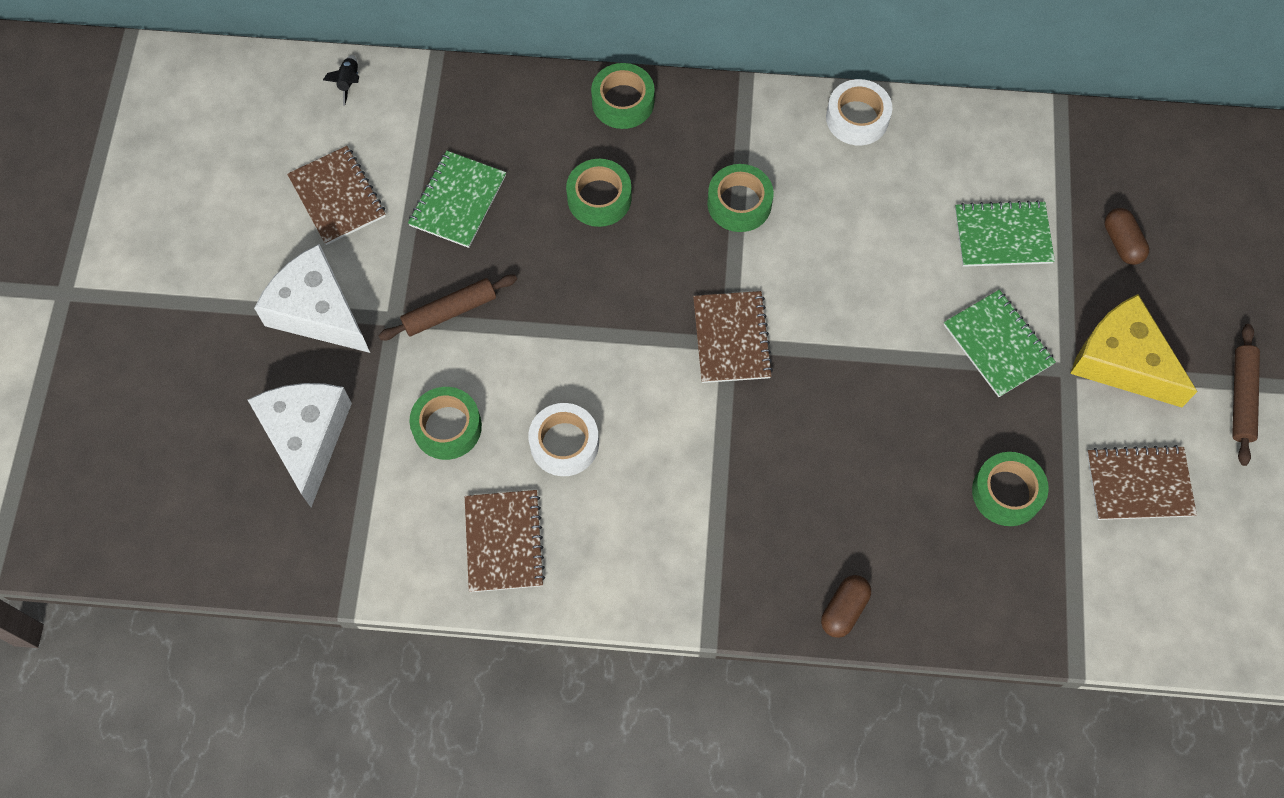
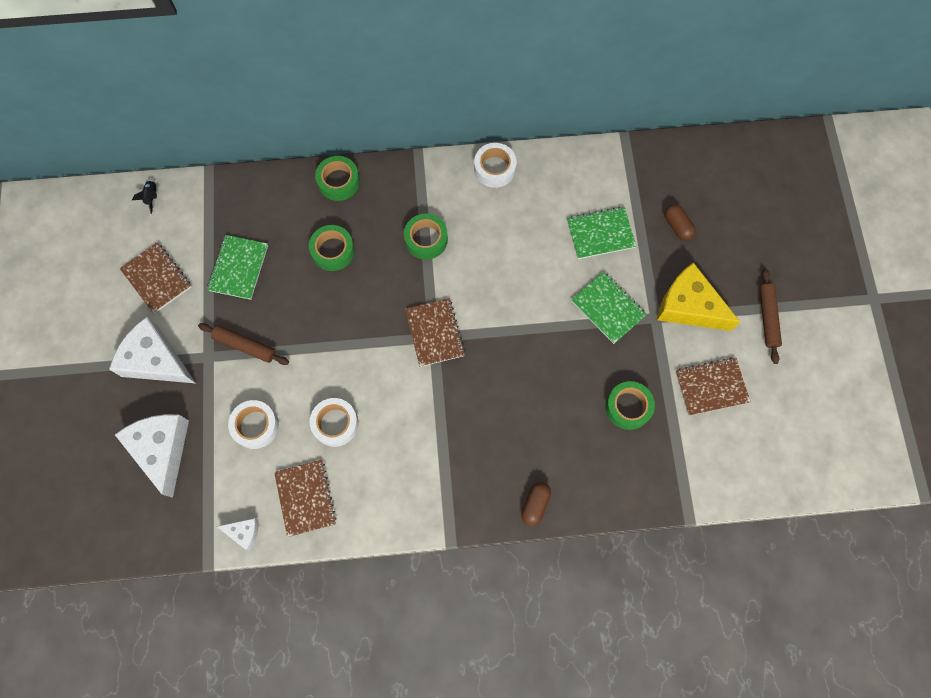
camera: 10 degrees left, 5 degrees up
brown rolling pin [378,274,517,340] -> brown rolling pin turned 60 degrees clockwise [198,323,289,365]
green tape [409,387,482,460] -> white tape [228,400,279,449]
none -> white cheese [216,518,259,550]

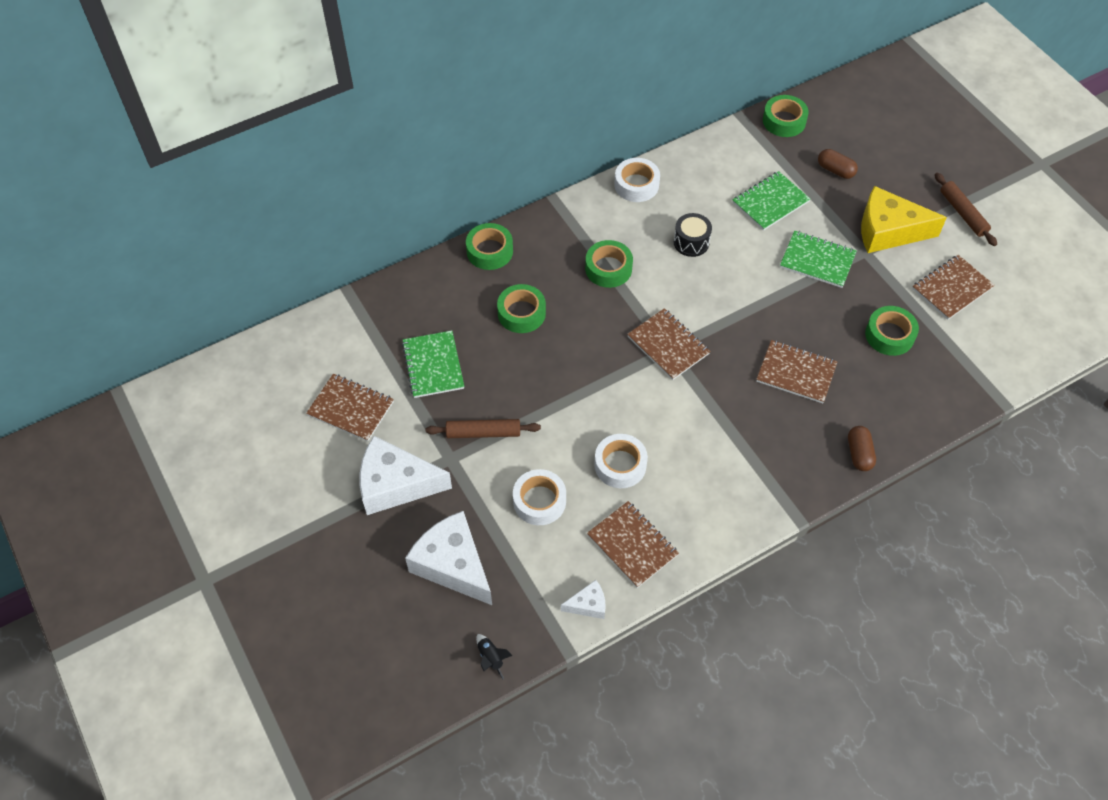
camera: 25 degrees left, 15 degrees down
black rocket [132,178,157,214] -> black rocket moved to [476,634,513,680]
none -> black drum [674,213,712,257]
none -> brown notebook [756,340,838,403]
none -> green tape [763,95,809,137]

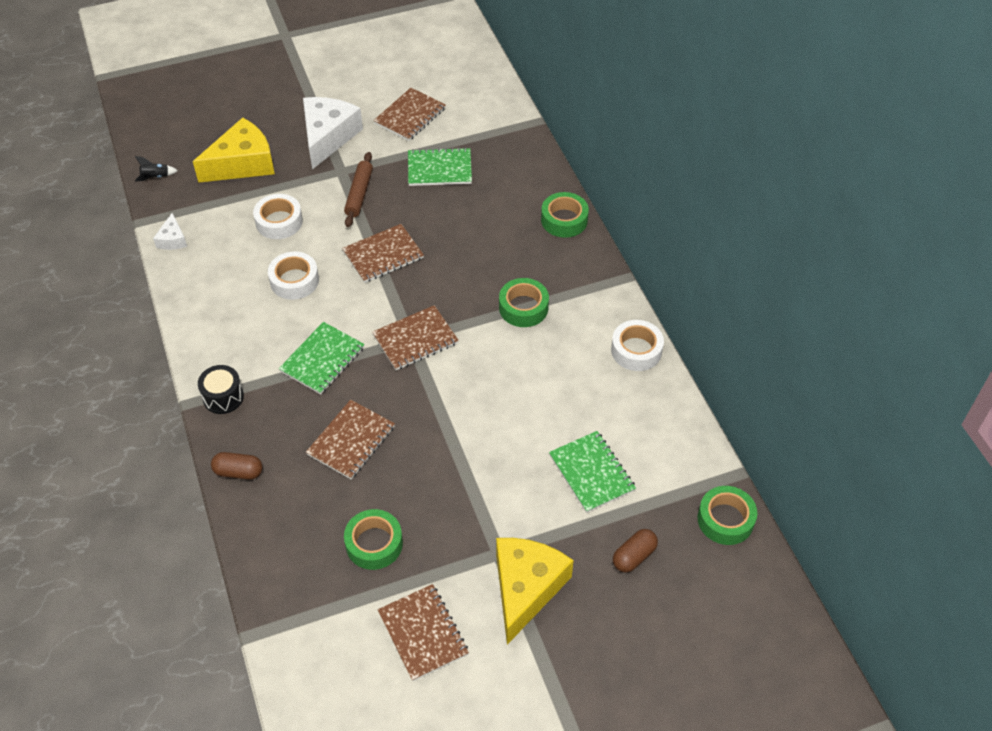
camera: 100 degrees right, 5 degrees down
white cheese [405,511,492,605] -> yellow cheese [193,117,275,183]
green tape [497,284,546,333] -> none
brown notebook [587,501,679,588] -> brown notebook moved to [342,224,424,283]
black drum [674,213,712,257] -> black drum moved to [198,365,244,414]
green notebook [780,231,857,288] -> green notebook moved to [279,322,365,395]
brown rolling pin [935,173,997,246] -> none

